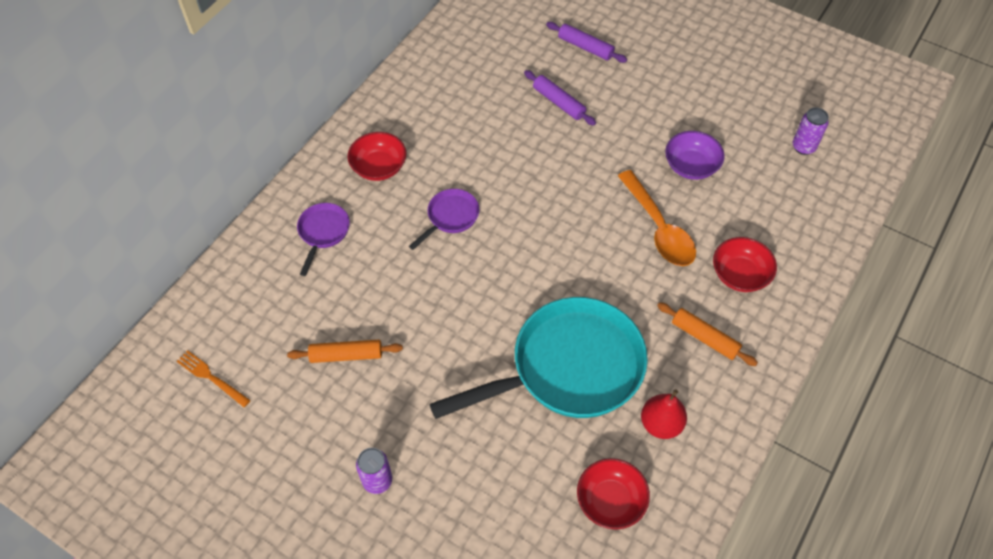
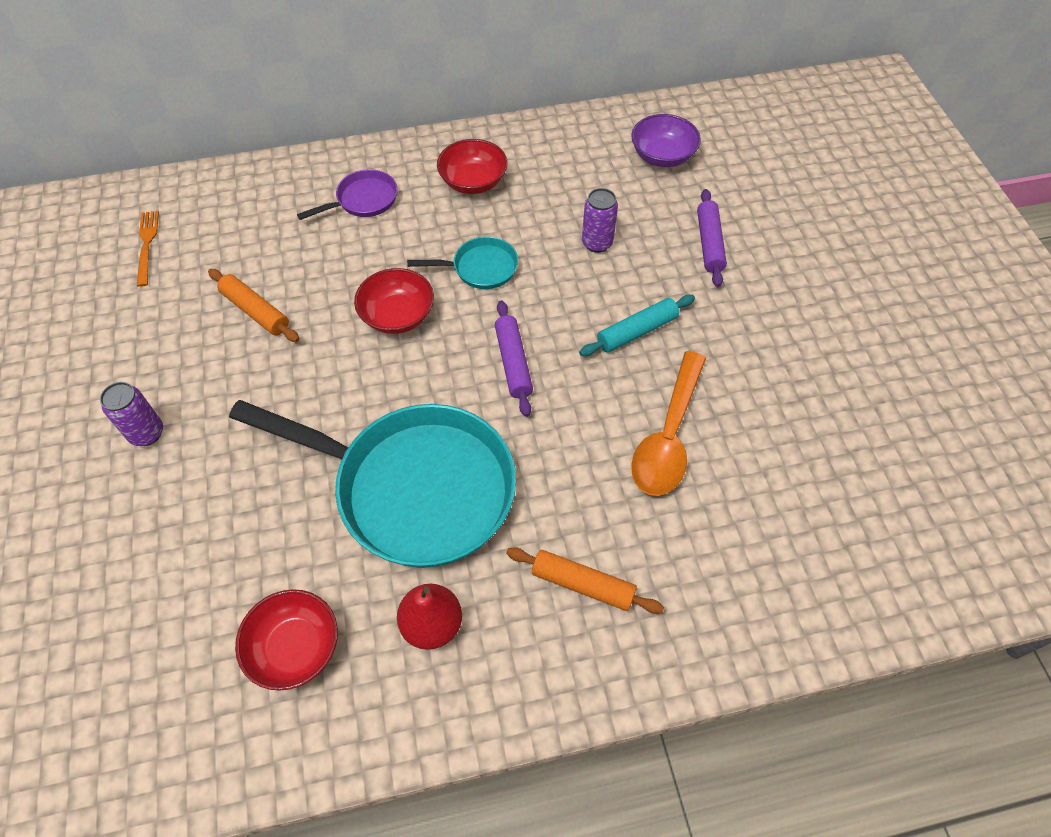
camera: 45 degrees right, 0 degrees up
purple pan [409,189,479,250] -> turquoise pan [407,237,518,289]
purple rolling pin [546,22,627,63] -> purple rolling pin moved to [495,300,533,417]
orange rolling pin [657,302,758,366] -> orange rolling pin turned 60 degrees counterclockwise [506,547,664,614]
purple bowl [665,131,725,180] -> purple bowl moved to [631,114,701,167]
red bowl [713,237,777,292] -> red bowl moved to [354,268,434,334]
purple can [793,107,829,155] -> purple can moved to [582,188,618,253]
none -> turquoise rolling pin [579,295,695,356]

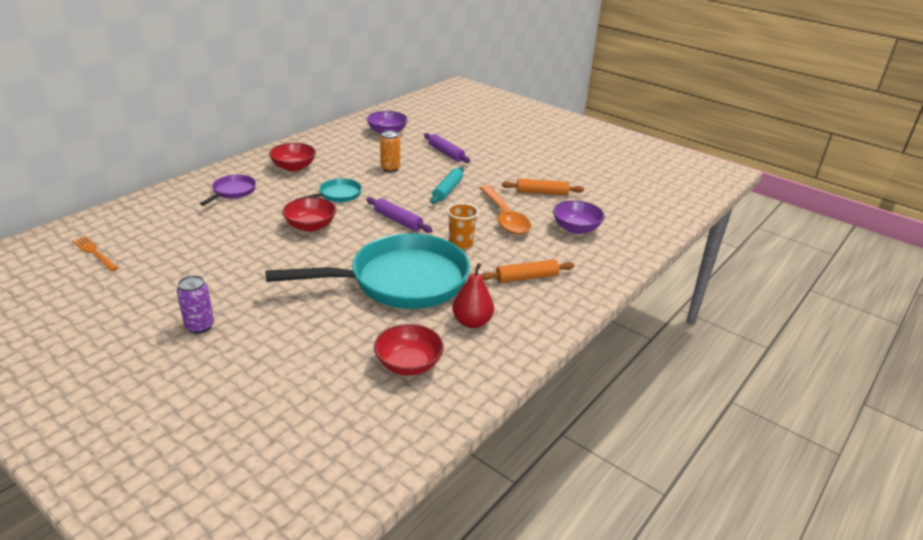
camera: 40 degrees left, 25 degrees down
orange rolling pin [208,269,300,342] -> orange rolling pin moved to [502,179,584,195]
purple can [582,188,618,253] -> orange can [380,130,400,172]
none -> orange cup [447,203,479,249]
none -> purple bowl [553,200,605,234]

